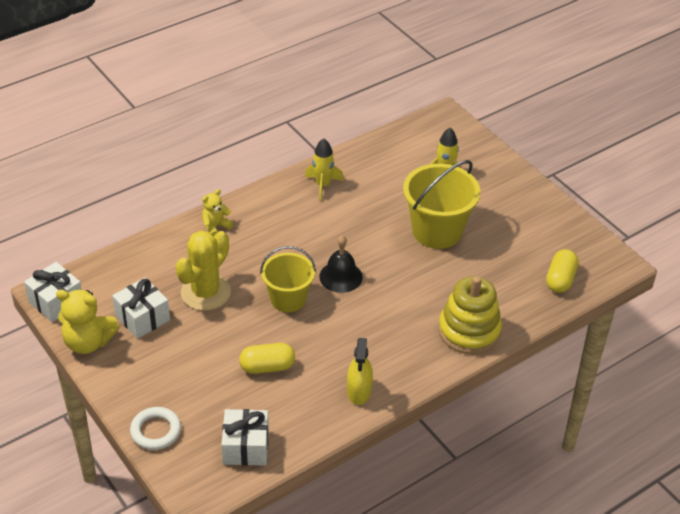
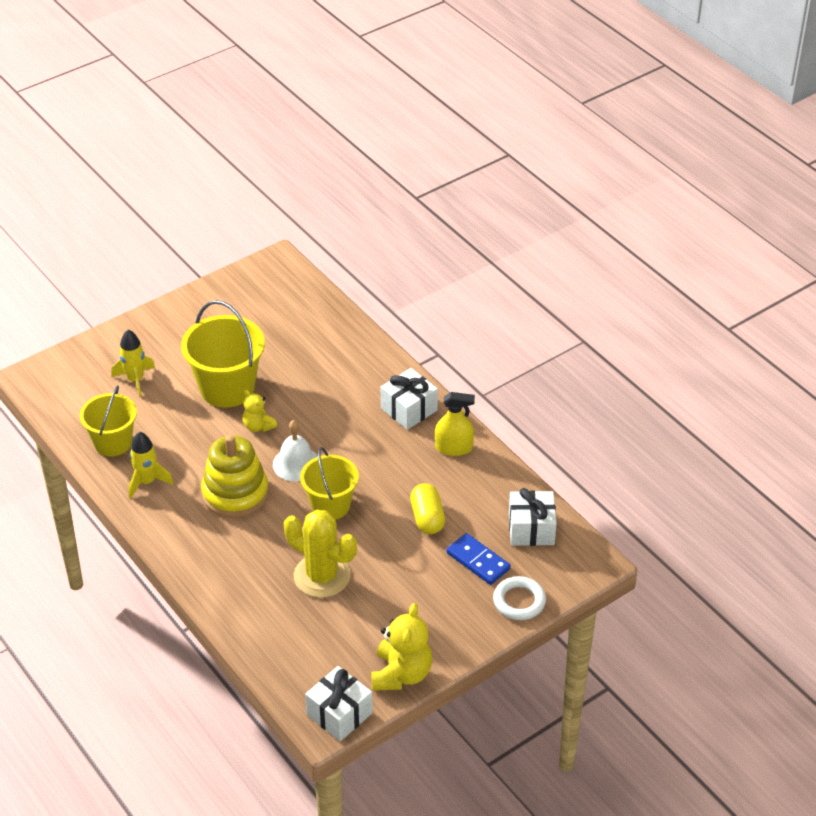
camera: 90 degrees left, 0 degrees up
white gift [112,277,170,339] -> white gift moved to [381,368,438,430]
yellow teddy bear [202,189,233,237] -> yellow teddy bear moved to [243,390,277,432]
black bell [319,236,363,293] -> white bell [273,420,318,482]
yellow stacking toy [438,276,502,354] -> yellow stacking toy moved to [201,435,269,518]
yellow capsule [546,249,578,293] -> none
none -> yellow bucket [80,385,137,457]
none -> blue domino [446,533,511,585]

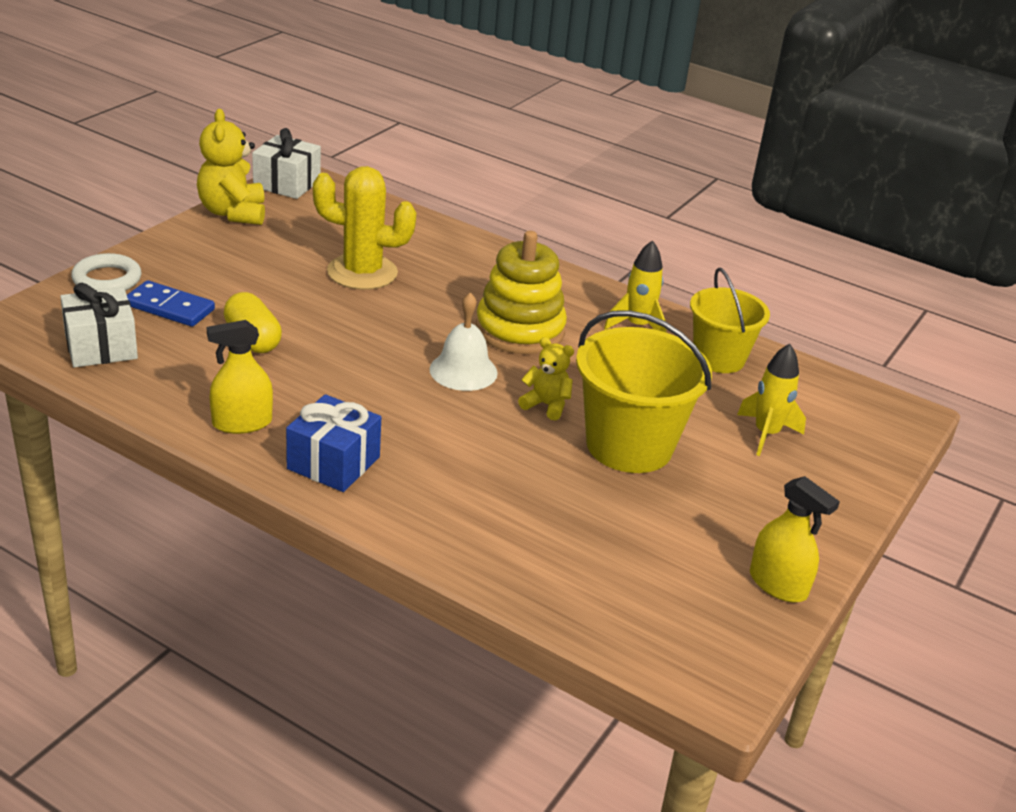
camera: 155 degrees right, 10 degrees down
yellow bucket [300,447,359,520] -> none
white gift [381,368,438,430] -> blue gift [286,394,381,492]
none -> yellow spray bottle [750,476,840,603]

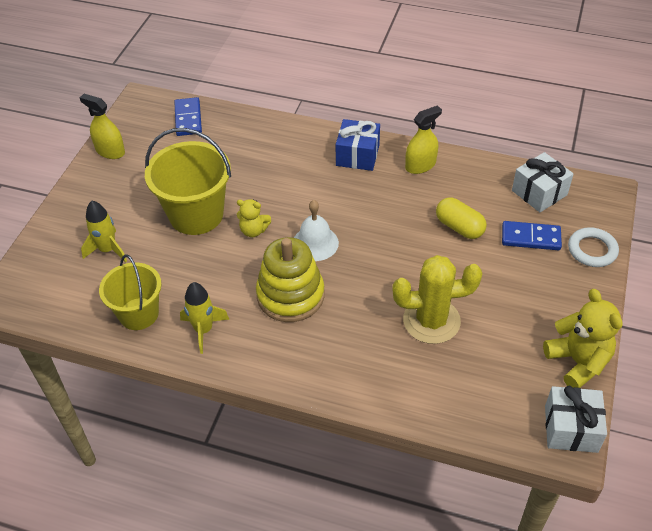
camera: 170 degrees right, 15 degrees up
none -> blue domino [174,97,202,136]

